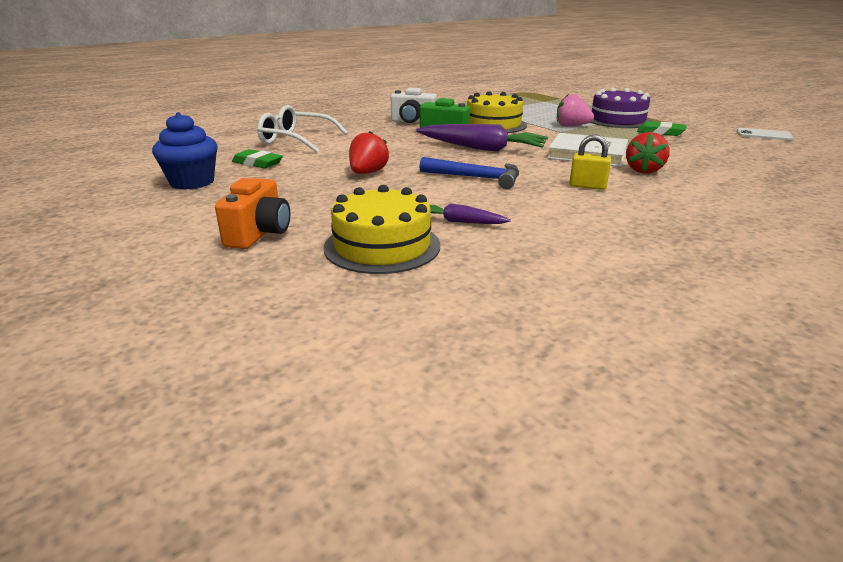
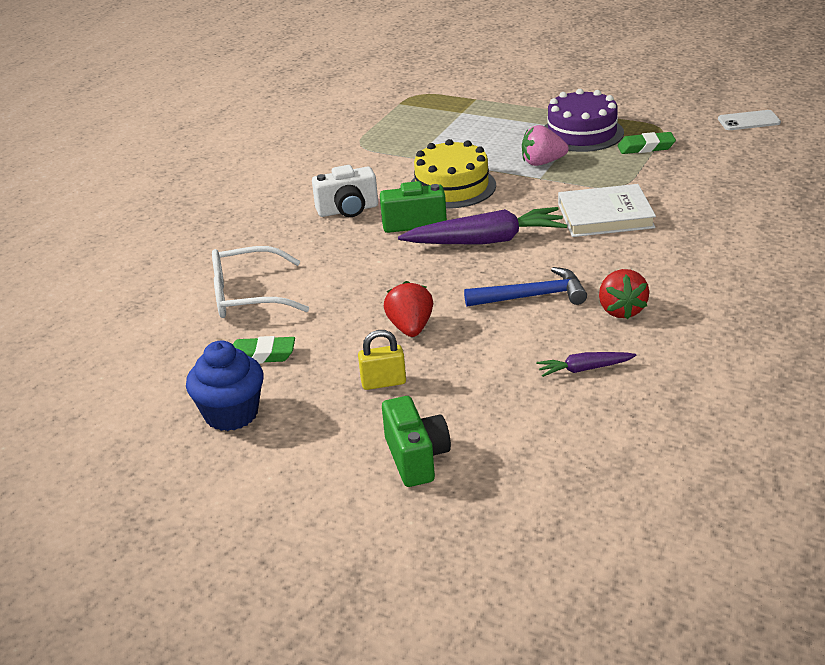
camera: 25 degrees left, 5 degrees up
orange camera [215,178,290,249] -> green camera [382,396,451,487]
yellow cake [324,185,440,274] -> none
yellow padlock [569,135,611,190] -> yellow padlock moved to [358,330,406,390]
red strawberry [626,132,670,174] -> red strawberry moved to [599,269,649,320]

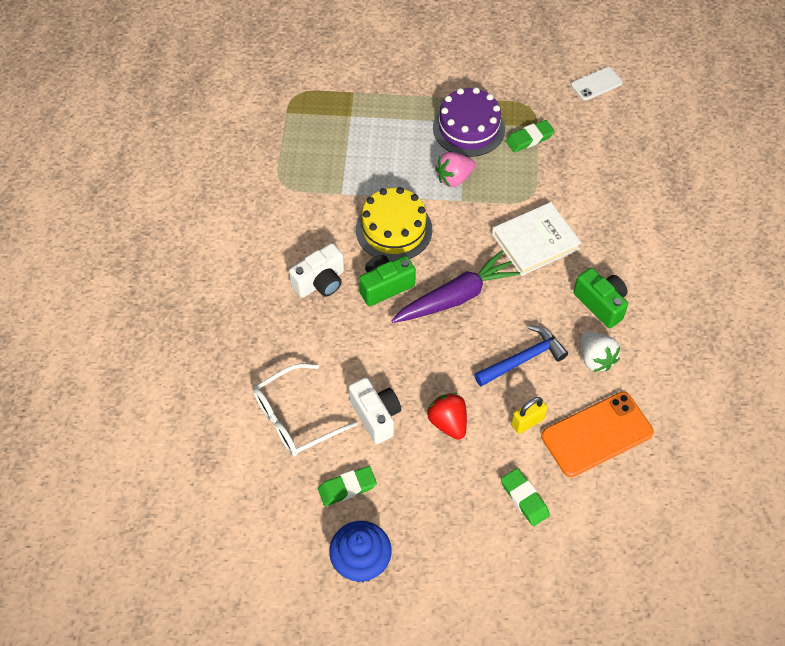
camera: 25 degrees left, 25 degrees up
yellow padlock [358,330,406,390] -> yellow padlock moved to [511,397,548,434]
green camera [382,396,451,487] -> green camera moved to [573,268,628,328]
purple carrot [536,352,637,377] -> orange phone [541,392,654,477]
red strawberry [599,269,649,320] -> white strawberry [581,332,620,372]
none -> white camera [349,377,401,444]
none -> green eraser [501,468,550,526]

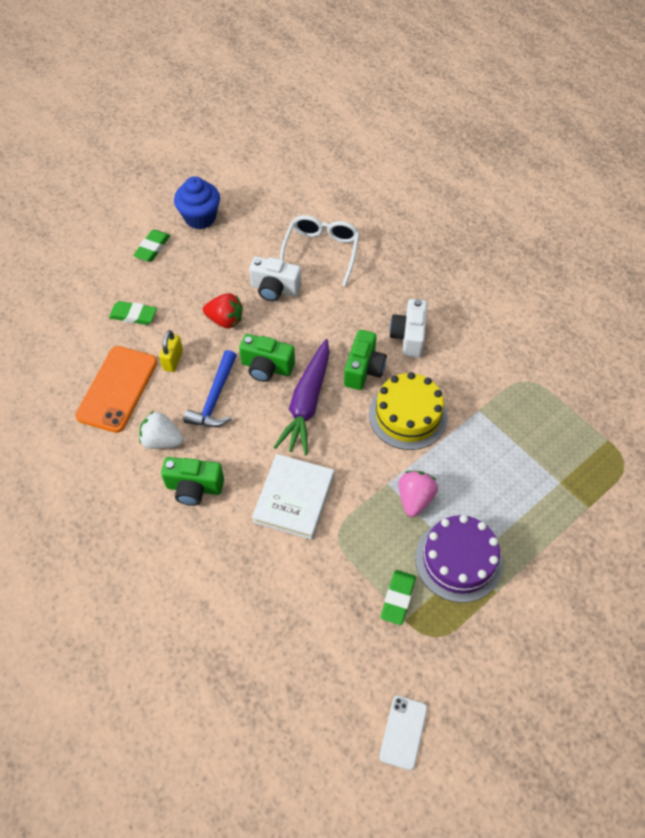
camera: 135 degrees right, 0 degrees up
green eraser [318,466,377,506] -> green eraser moved to [133,229,170,262]
none -> green camera [239,334,295,382]

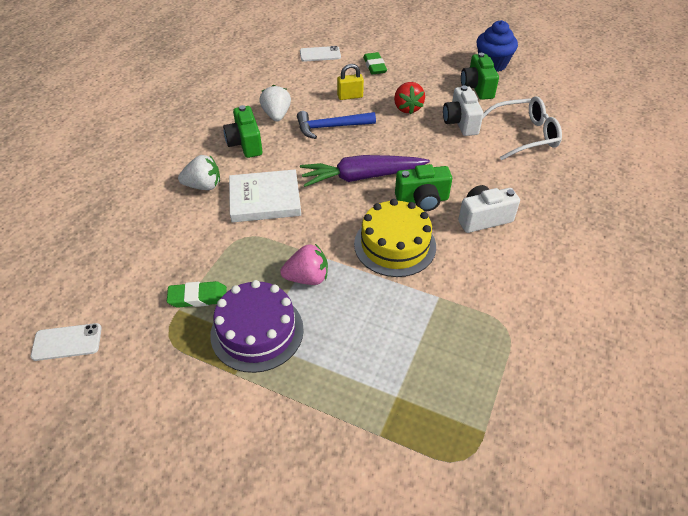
camera: 65 degrees right, 10 degrees down
orange phone [75,346,157,433] -> none
green eraser [133,229,170,262] -> none
green camera [239,334,295,382] -> green camera moved to [461,53,499,100]
none -> white strawberry [178,155,220,190]
none -> white phone [300,46,341,62]

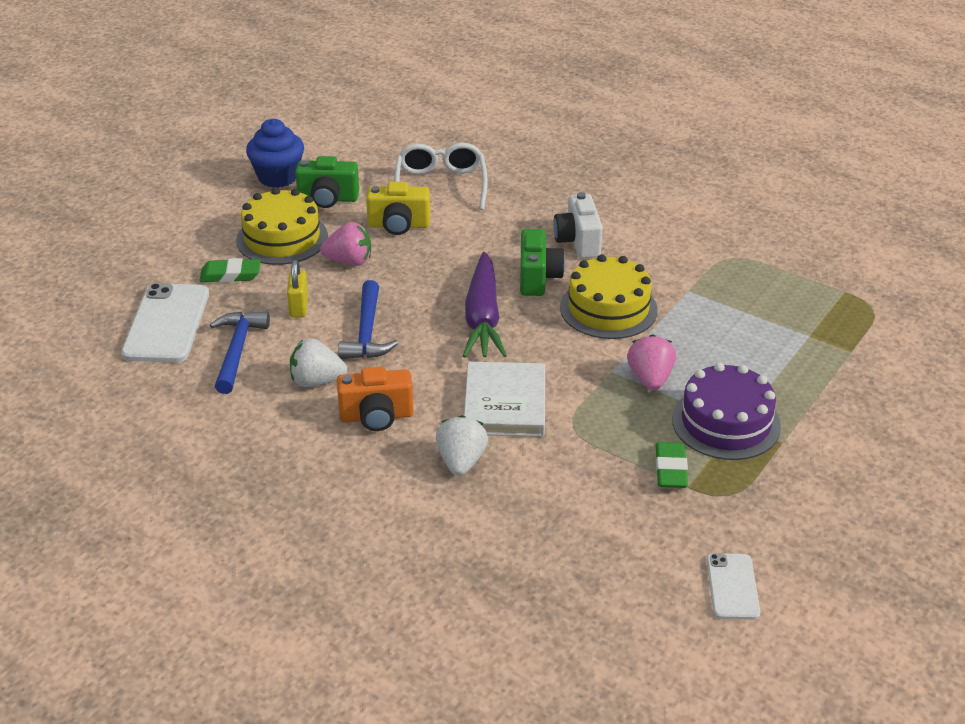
camera: 80 degrees left, 10 degrees down
green camera [223,105,263,158] -> orange camera [337,367,413,431]
white phone [300,46,341,62] -> white phone [121,283,209,362], size x1.77
red strawberry [394,82,425,114] -> pink strawberry [320,222,371,266]
white camera [443,85,483,136] -> yellow camera [366,182,430,235]
none -> blue hammer [210,311,270,394]
none -> yellow cake [236,188,328,265]

